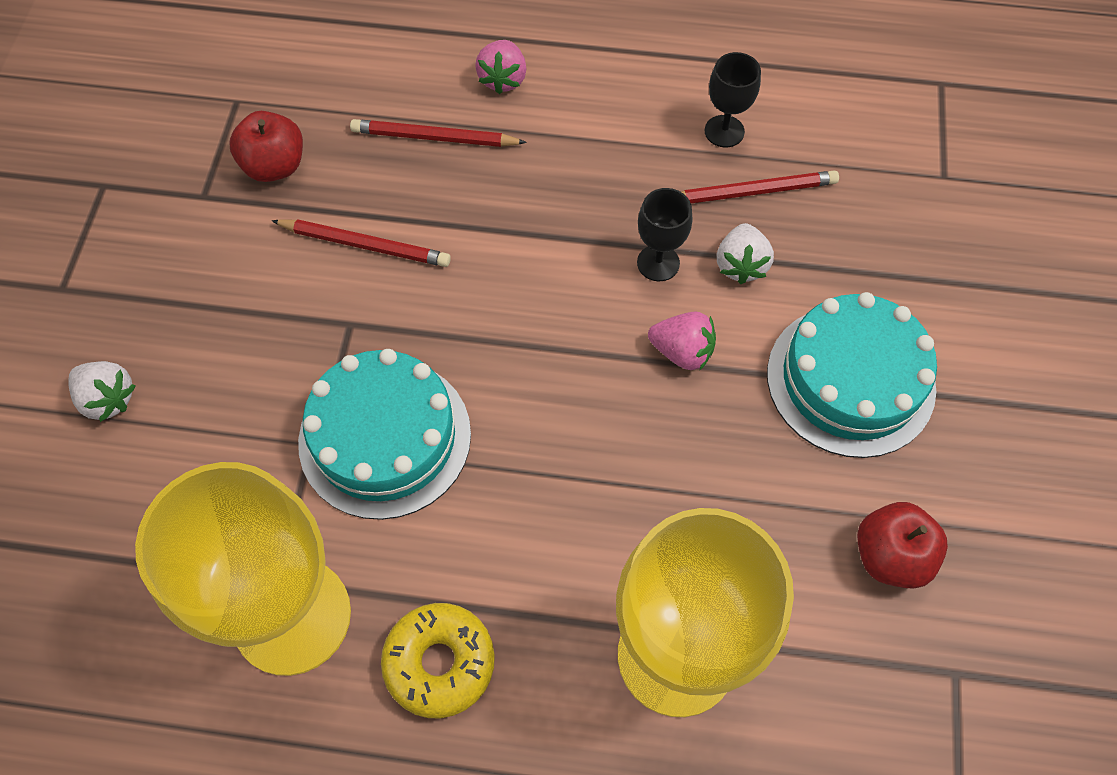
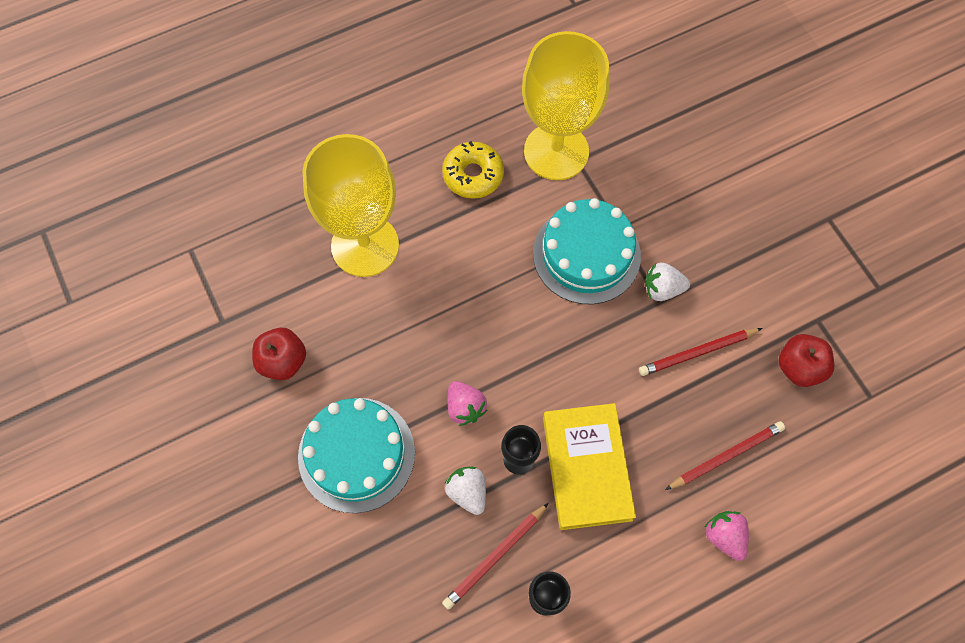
camera: 145 degrees right, 5 degrees up
white strawberry [68,361,136,422] -> white strawberry moved to [645,263,690,301]
pink strawberry [648,311,716,370] -> pink strawberry turned 105 degrees counterclockwise [448,381,487,426]
none -> yellow book [543,403,636,530]

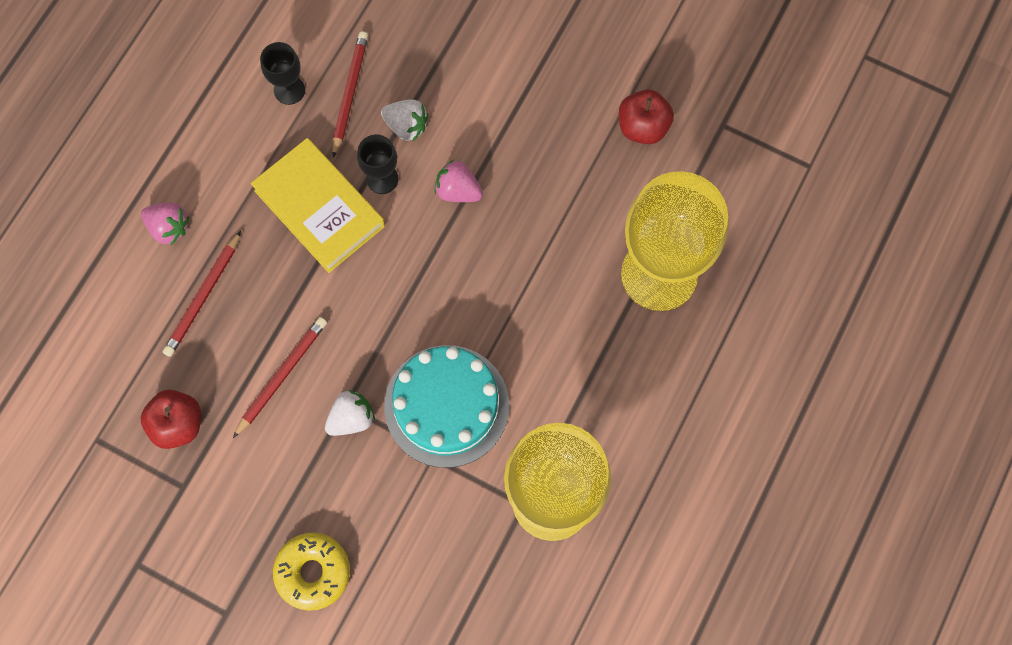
camera: 145 degrees right, 5 degrees up
turquoise cake [298,398,415,513] -> none
yellow donut [442,141,504,199] -> yellow donut moved to [273,532,350,611]

